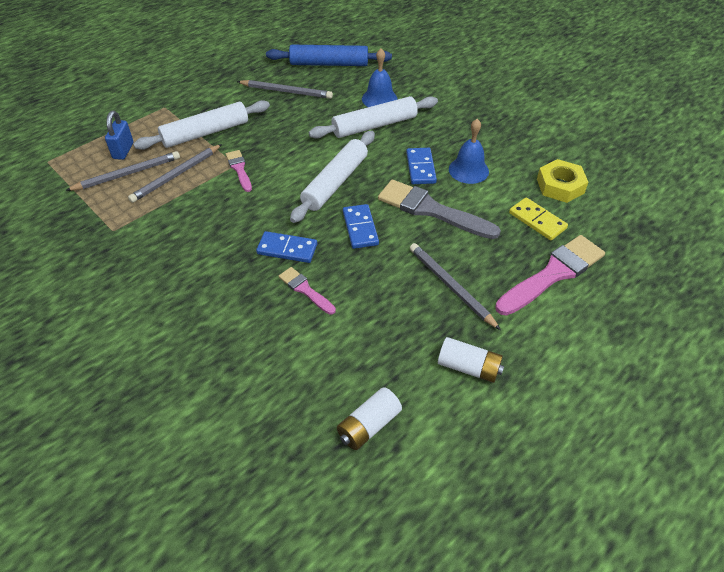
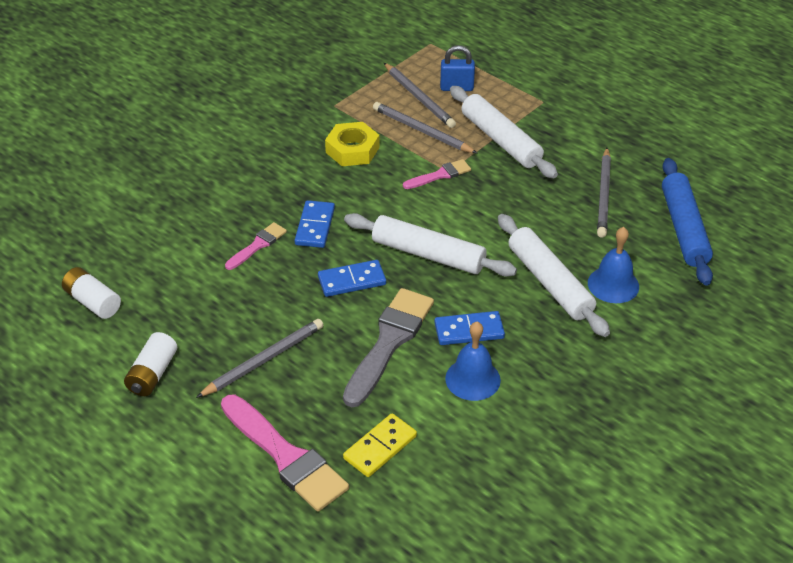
camera: 85 degrees right, 5 degrees down
yellow nut [537,159,588,203] -> yellow nut moved to [325,122,380,166]

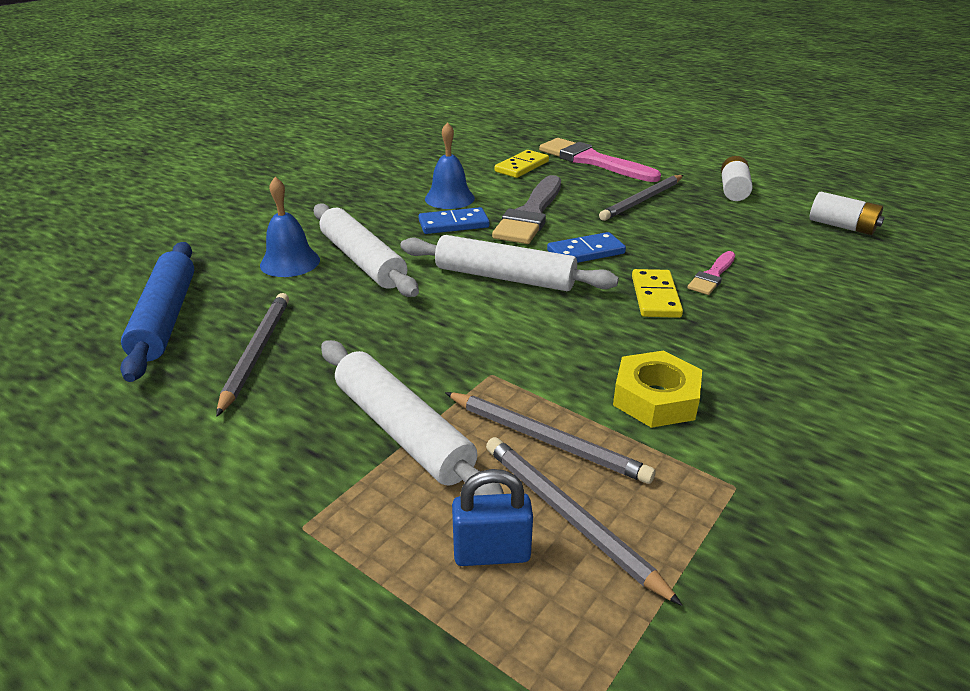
camera: 175 degrees right, 10 degrees down
blue domino [295,200,335,248] -> yellow domino [632,269,683,318]
pink brush [403,159,471,189] -> none

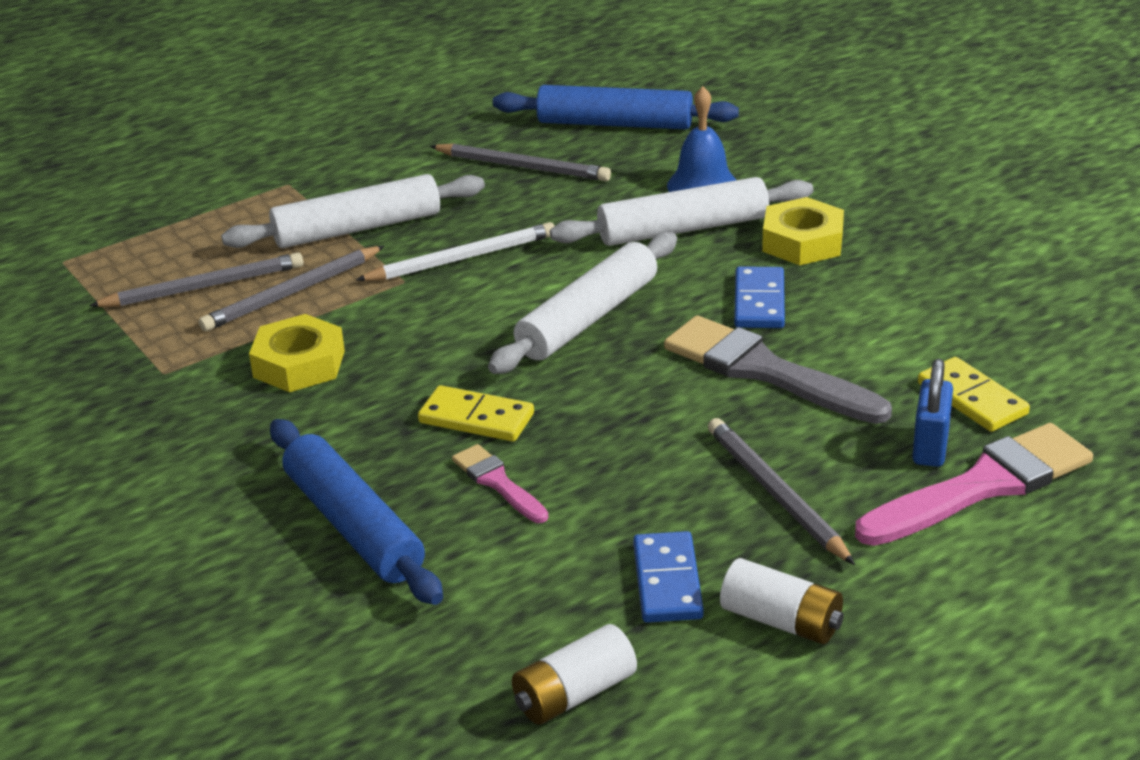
camera: 110 degrees right, 0 degrees up
blue bell [425,122,475,209] -> none
blue padlock [452,469,533,566] -> blue padlock moved to [912,359,953,467]
blue domino [547,232,626,263] -> blue domino moved to [633,531,704,623]
none -> blue rolling pin [270,419,443,605]
none -> white pencil [356,222,554,281]
none -> yellow nut [762,197,844,265]

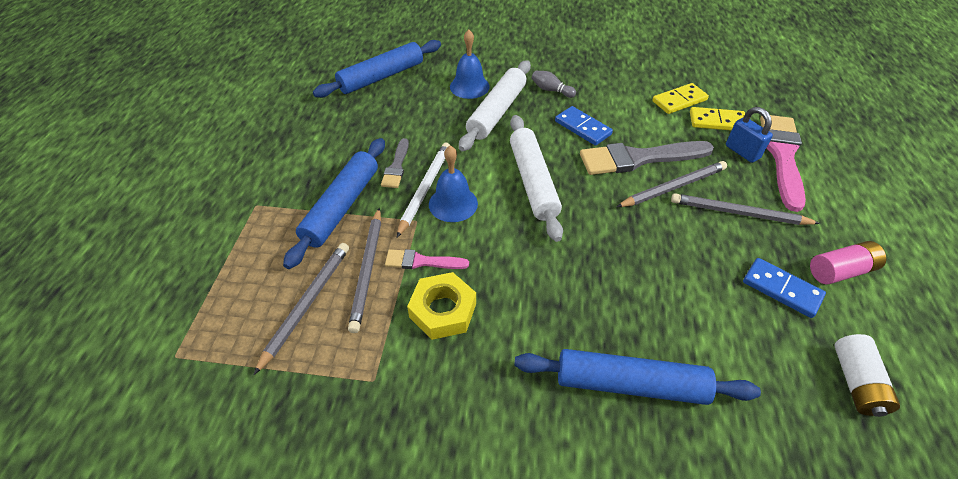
camera: 50 degrees left, 15 degrees up
white rolling pin [221,174,485,248] -> blue rolling pin [283,138,385,269]
yellow domino [418,385,534,442] -> yellow domino moved to [652,83,709,114]
grey pencil [430,143,611,181] -> grey pencil moved to [616,161,727,207]
pink brush [452,444,548,523] -> pink brush moved to [385,249,469,269]
white battery [720,558,844,644] -> pink battery [810,241,886,284]
yellow nut [762,197,844,265] -> grey bowling pin [532,71,576,98]
none -> grey brush [381,138,409,188]
none -> blue bell [429,146,478,222]

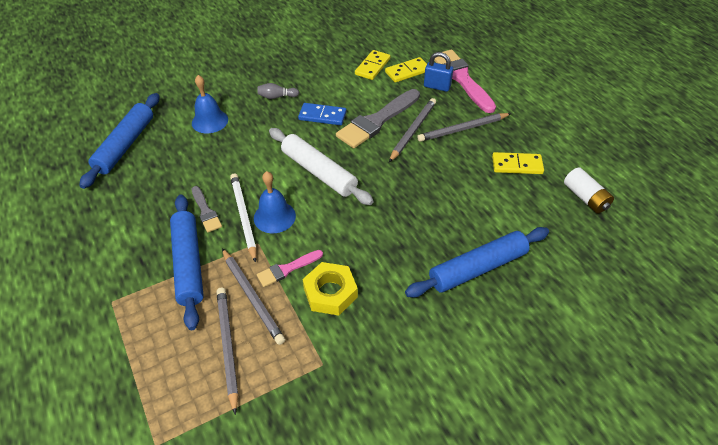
camera: 35 degrees left, 0 degrees up
white rolling pin [459,60,531,151] -> none
blue domino [743,258,826,318] -> yellow domino [492,152,544,174]
pink battery [810,241,886,284] -> none

